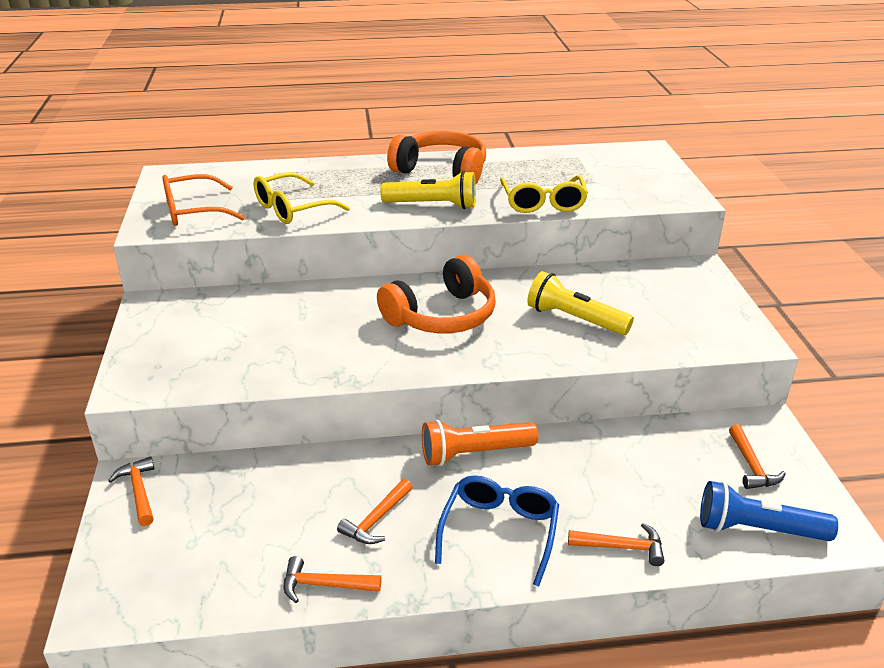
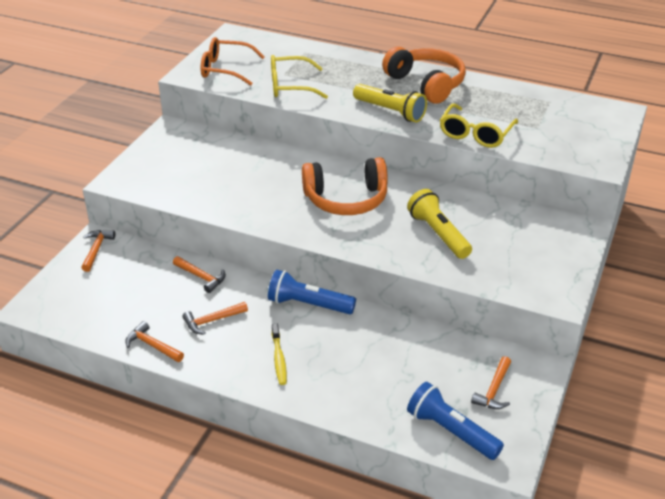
camera: 30 degrees right, 5 degrees up
orange flashlight [422,420,538,466] -> blue flashlight [268,270,356,314]
blue glasses [435,475,559,587] -> yellow toothbrush [272,324,287,385]
orange hammer [568,523,664,566] -> orange hammer moved to [173,256,226,293]

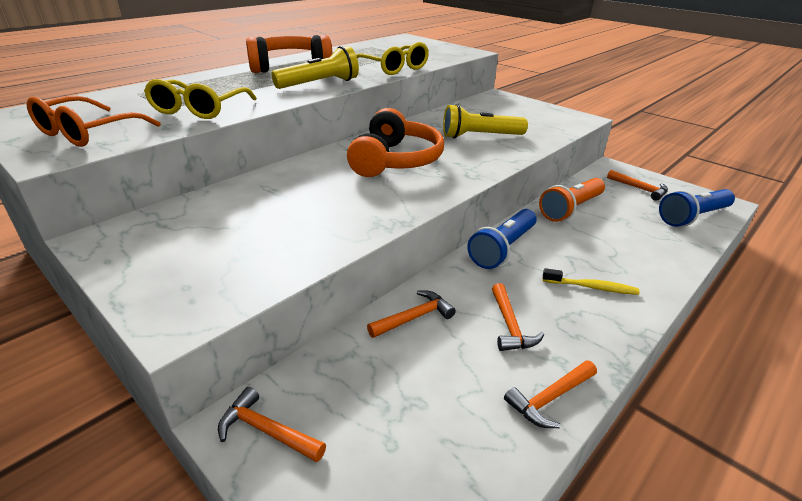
camera: 70 degrees left, 5 degrees down
none -> orange flashlight [539,178,605,222]

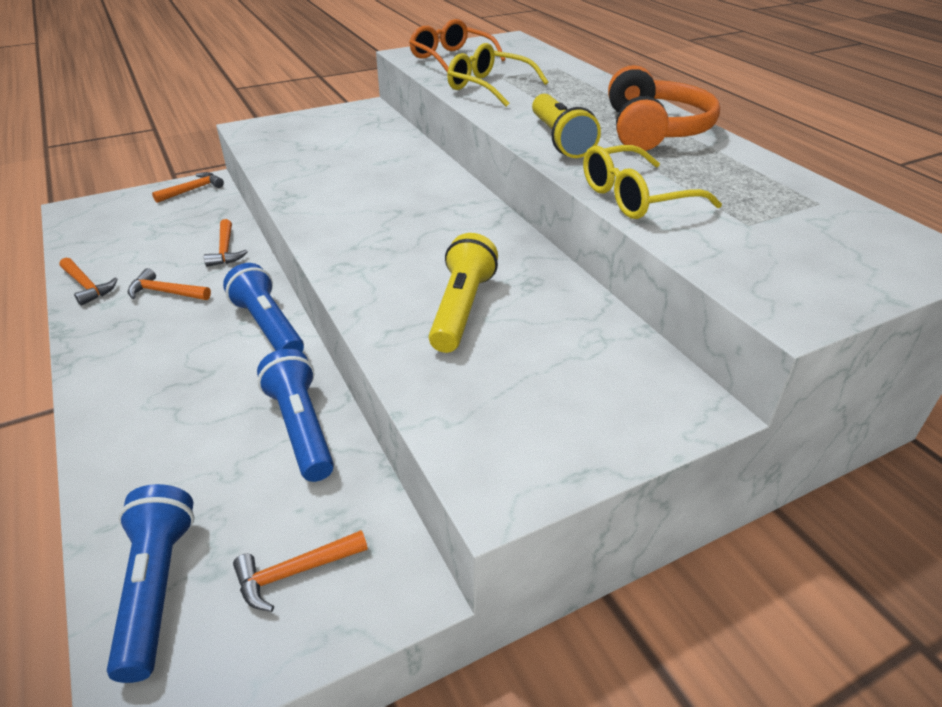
camera: 110 degrees right, 5 degrees up
orange headphones [347,108,444,177] -> none
orange hammer [504,360,597,428] -> orange hammer turned 150 degrees clockwise [59,258,117,306]
orange flashlight [539,178,605,222] -> blue flashlight [257,349,334,482]
yellow toothbrush [543,268,640,295] -> none

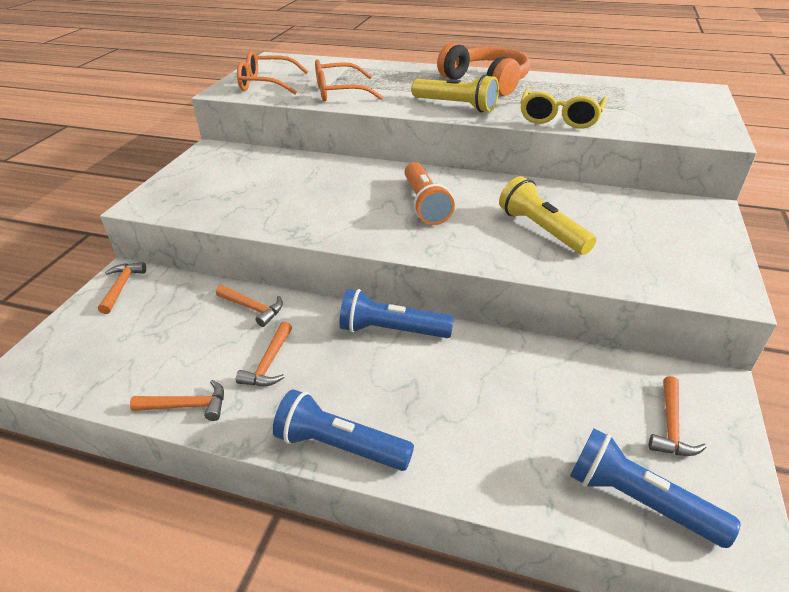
camera: 45 degrees left, 0 degrees up
orange hammer [128,268,211,300] -> orange hammer turned 45 degrees counterclockwise [235,322,292,386]
blue flashlight [257,349,334,482] -> blue flashlight moved to [273,389,414,471]
yellow glasses [447,43,548,107] -> orange glasses [315,59,383,102]
none -> orange flashlight [405,162,455,225]

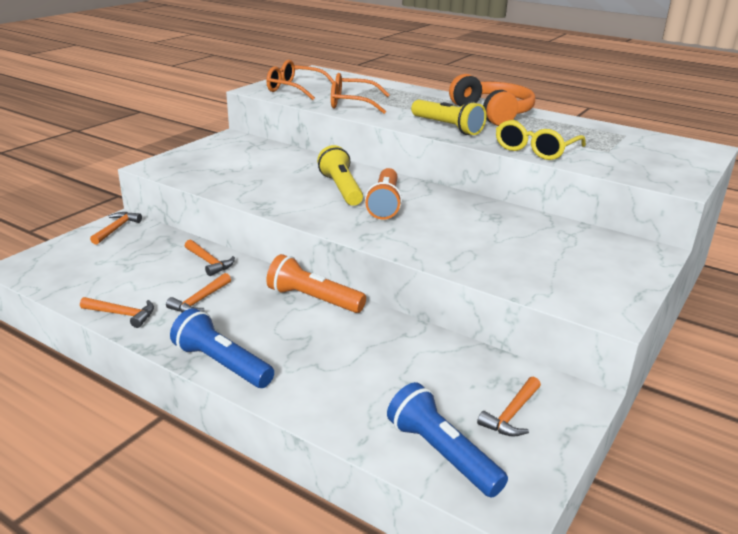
camera: 15 degrees right, 10 degrees down
blue flashlight [339,289,454,338] -> orange flashlight [266,254,366,313]
yellow flashlight [499,176,596,255] -> yellow flashlight moved to [317,145,363,206]

